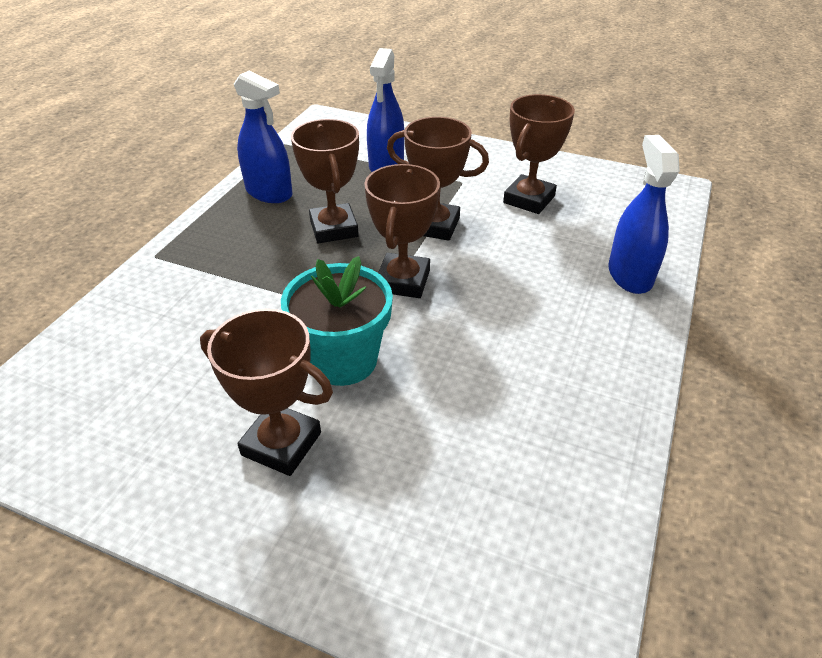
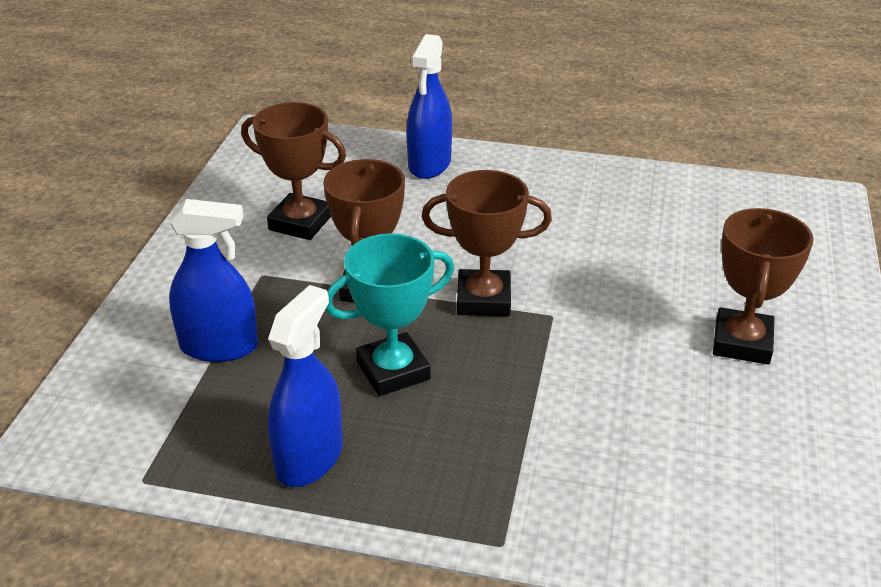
camera: 100 degrees left, 5 degrees down
turquoise flower pot [281,256,393,386] -> none
brown trophy [291,119,359,243] -> turquoise trophy [326,233,454,396]
blue spray bottle [608,135,680,294] -> blue spray bottle turned 60 degrees counterclockwise [406,34,452,179]

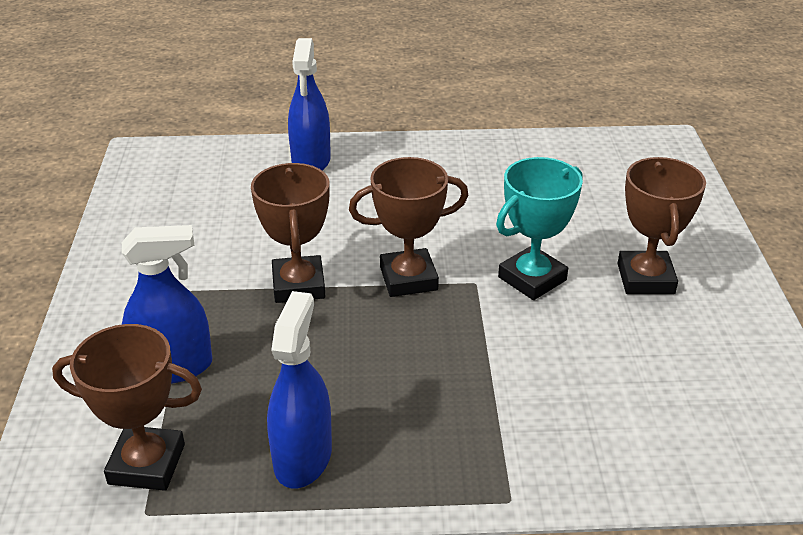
camera: 15 degrees left, 0 degrees up
brown trophy [241,102,346,240] -> brown trophy moved to [52,324,202,491]
turquoise trophy [326,233,454,396] -> turquoise trophy moved to [496,157,583,300]

